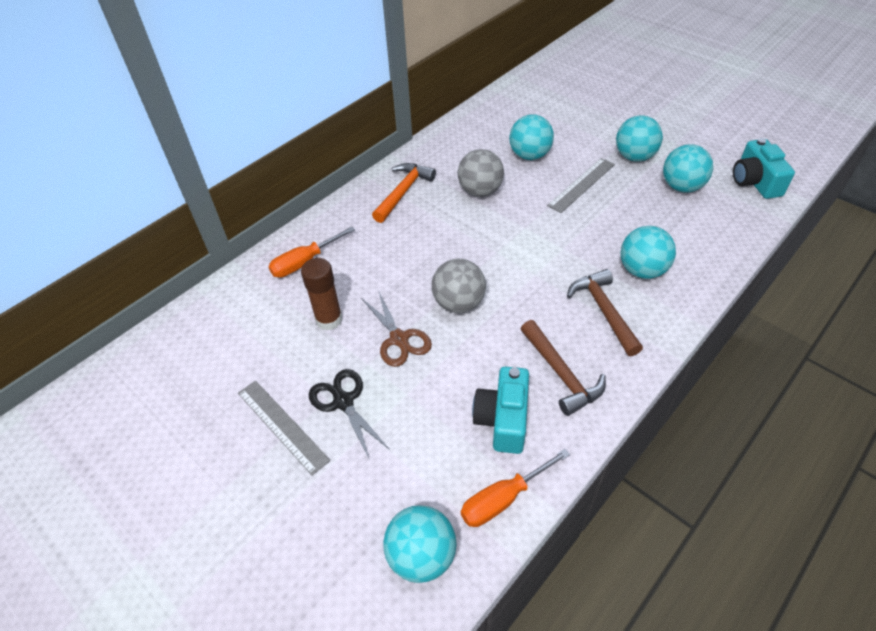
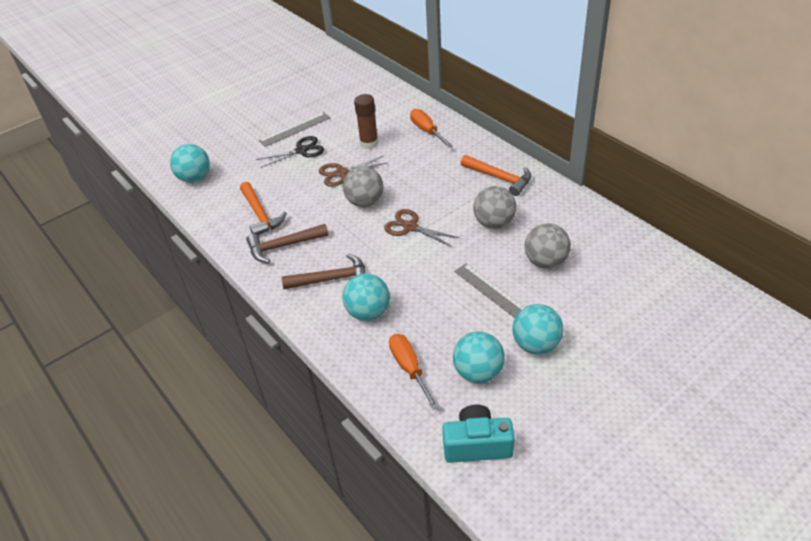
camera: 100 degrees right, 5 degrees down
orange screwdriver [461,449,570,527] -> orange screwdriver moved to [389,334,439,410]
turquoise camera [472,367,529,454] -> orange hammer [240,182,287,235]
turquoise ball [509,115,554,160] -> grey ball [525,223,571,269]
none -> brown scissors [384,209,459,247]

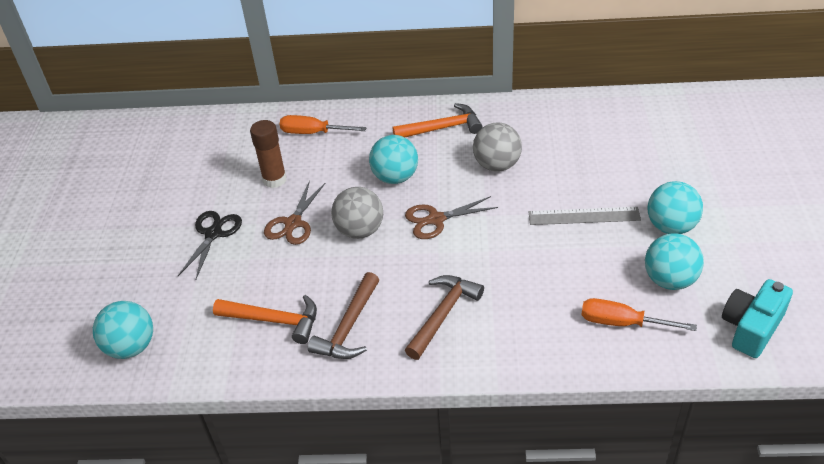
camera: 50 degrees left, 0 degrees up
grey ruler [259,112,330,147] -> none
turquoise ball [343,273,390,321] -> turquoise ball moved to [369,135,418,184]
grey ball [525,223,571,269] -> none

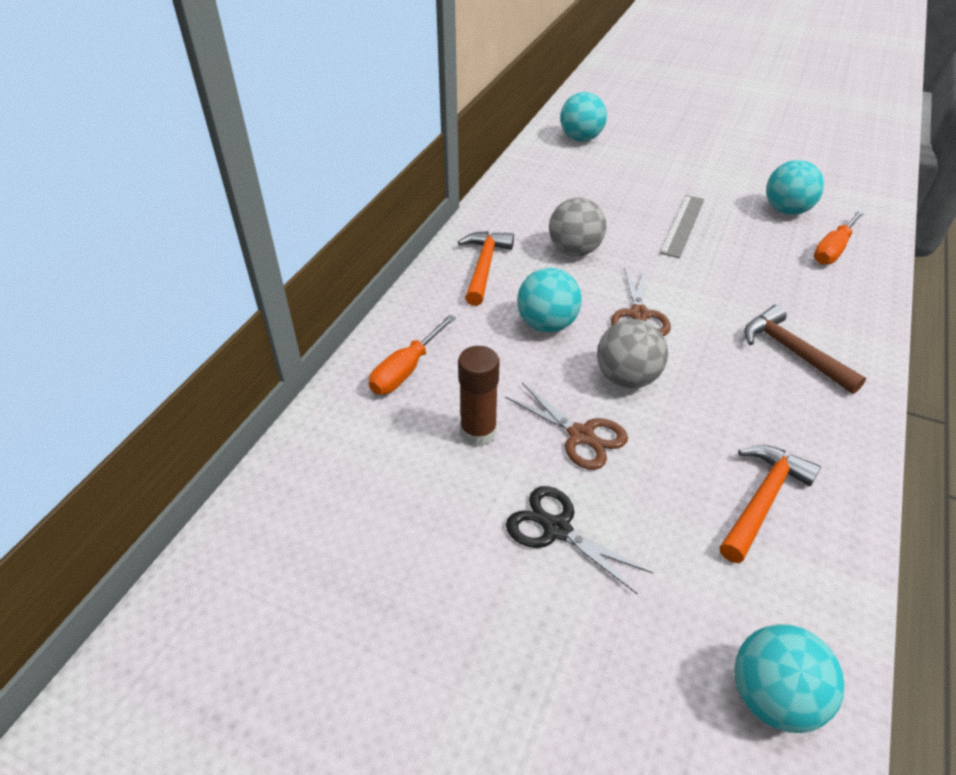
camera: 70 degrees left, 0 degrees up
brown hammer [308,272,379,359] -> none
turquoise ball [647,181,703,234] -> turquoise ball moved to [560,92,607,141]
turquoise camera [722,279,793,358] -> none

